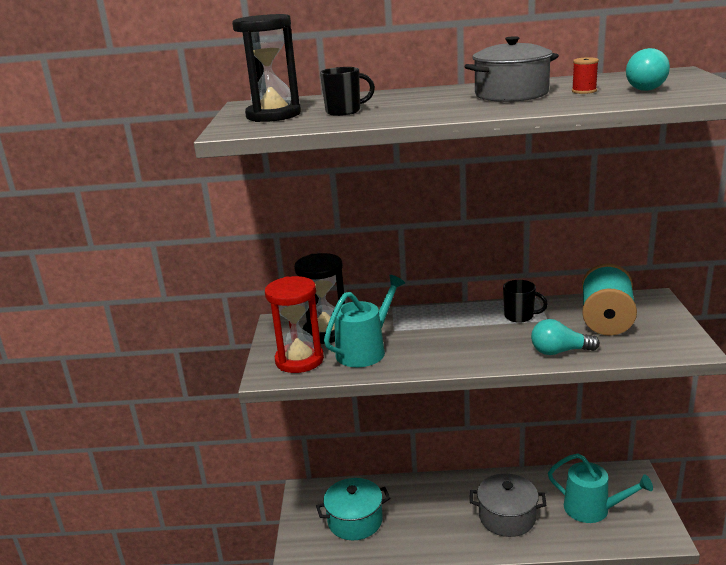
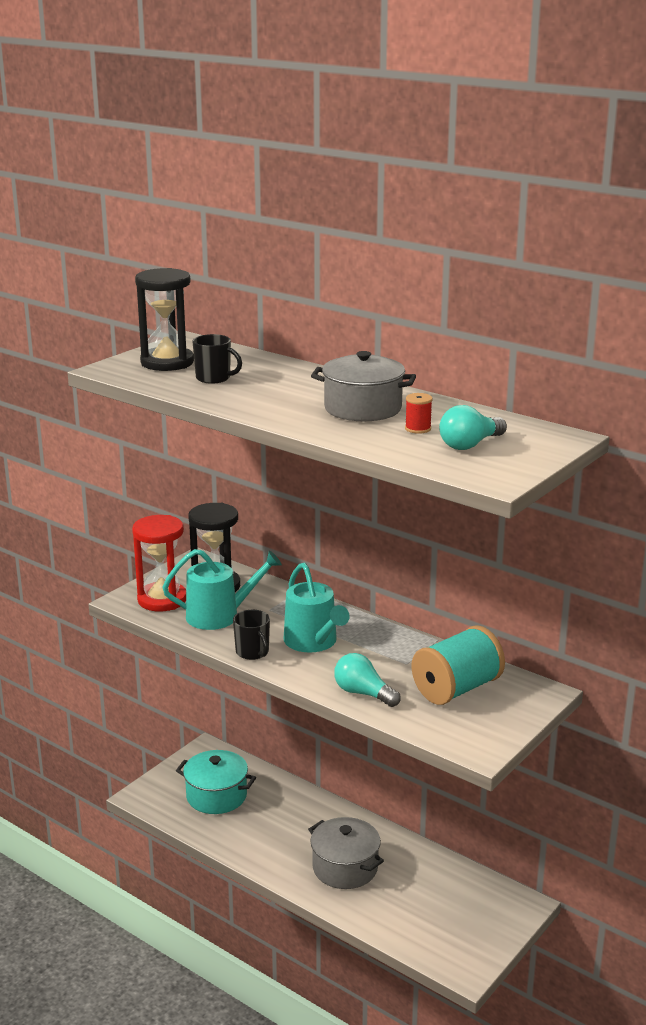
camera: 35 degrees right, 0 degrees up
black mug [503,280,548,323] -> black mug moved to [233,610,270,660]
turquoise watering can [548,453,653,523] -> turquoise watering can moved to [284,562,350,653]

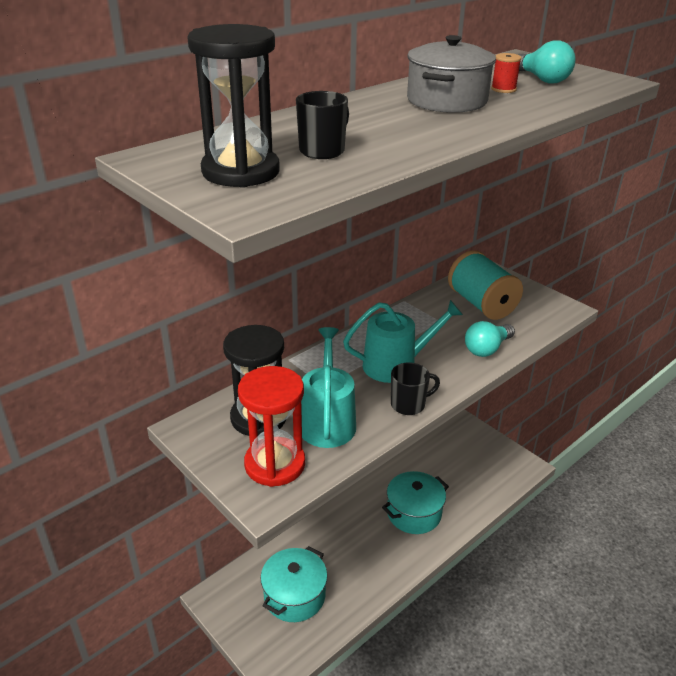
camera: 80 degrees left, 10 degrees up
grey pot [308,817,384,889] -> turquoise pot [382,471,449,534]

